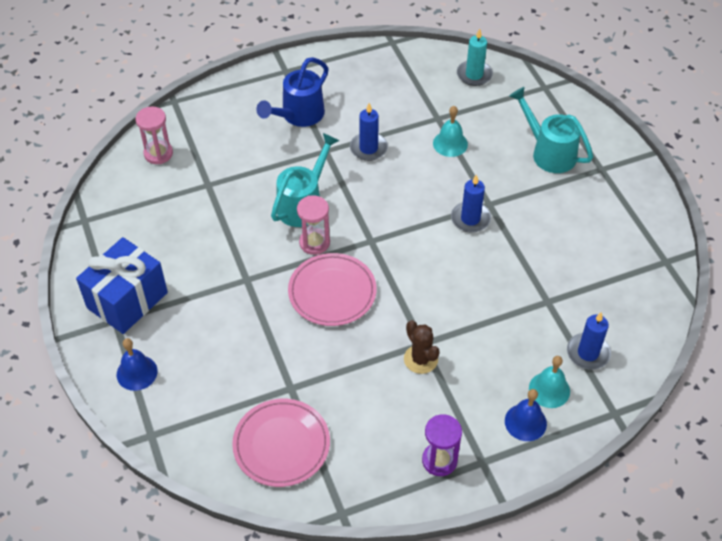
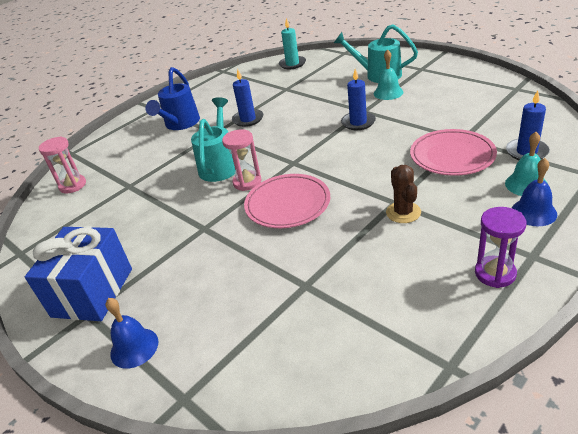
camera: 20 degrees left, 15 degrees down
pink plate [232,399,330,487] -> pink plate moved to [410,129,497,176]
brown cactus [404,320,440,374] -> brown cactus turned 45 degrees clockwise [386,165,421,223]
turquoise bell [433,106,468,157] -> turquoise bell moved to [374,49,403,100]

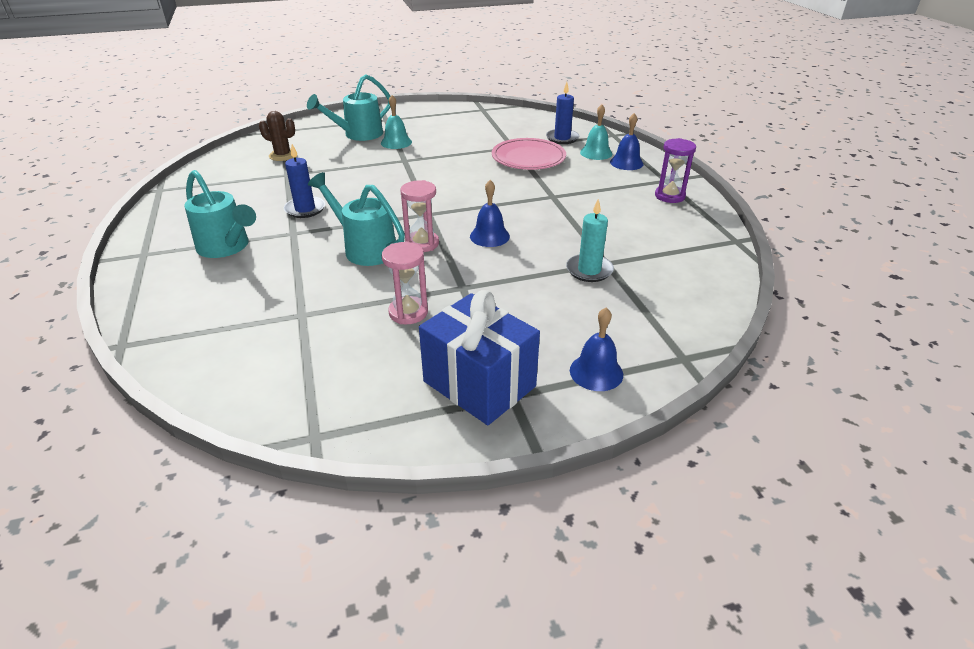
camera: 65 degrees left, 0 degrees up
pink hourglass [39,136,86,193] -> pink hourglass moved to [382,242,428,324]
blue watering can [145,67,200,130] -> turquoise watering can [184,170,256,258]
pink plate [244,174,330,228] -> blue bell [470,180,510,247]
turquoise candle [279,18,306,69] -> turquoise candle moved to [566,199,614,282]
blue candle [341,69,376,130] -> none
brown cactus [386,165,421,223] -> brown cactus moved to [259,111,295,161]

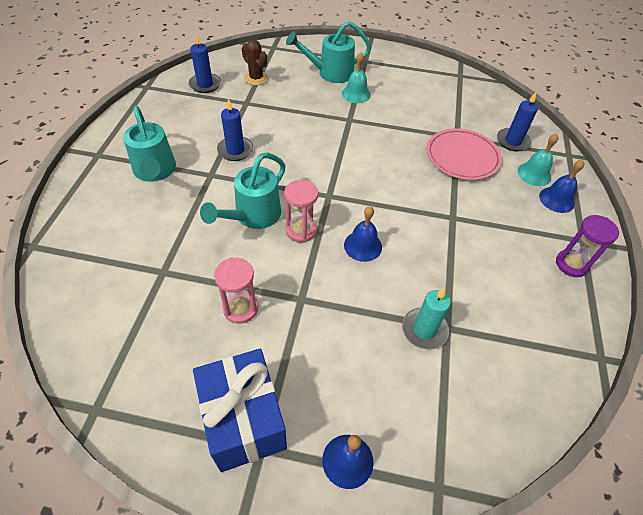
camera: 25 degrees right, 15 degrees up
turquoise watering can [308,172,405,266] -> turquoise watering can turned 120 degrees counterclockwise [200,153,285,229]
none -> blue candle [189,34,221,93]

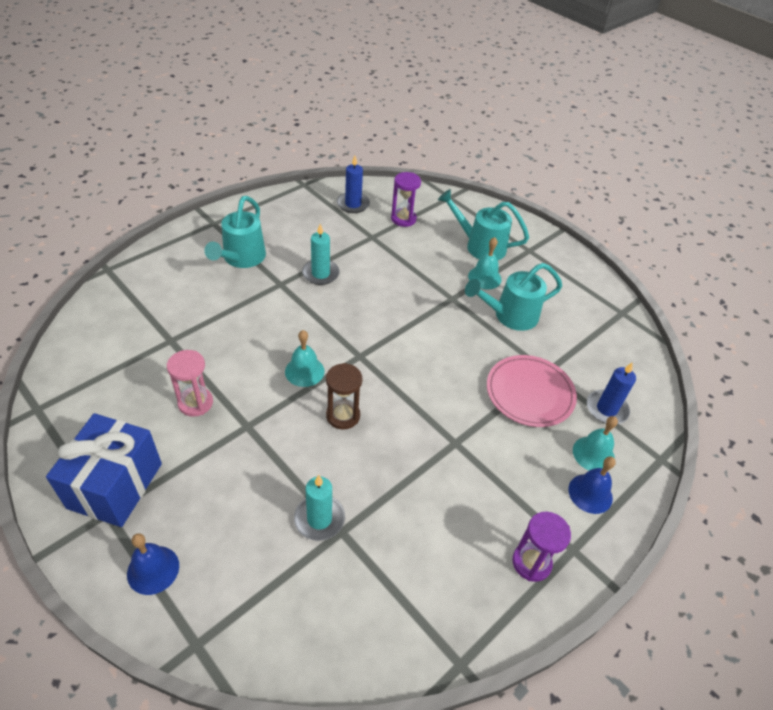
camera: 35 degrees right, 5 degrees down
turquoise watering can [200,153,285,229] -> turquoise watering can moved to [465,263,562,331]
blue candle [217,99,253,161] -> turquoise candle [302,224,339,285]
brown cactus [242,40,268,86] -> purple hourglass [391,172,421,227]
pink hourglass [284,180,318,243] -> turquoise bell [285,330,325,387]
blue bell [344,206,382,262] -> brown hourglass [326,363,363,430]

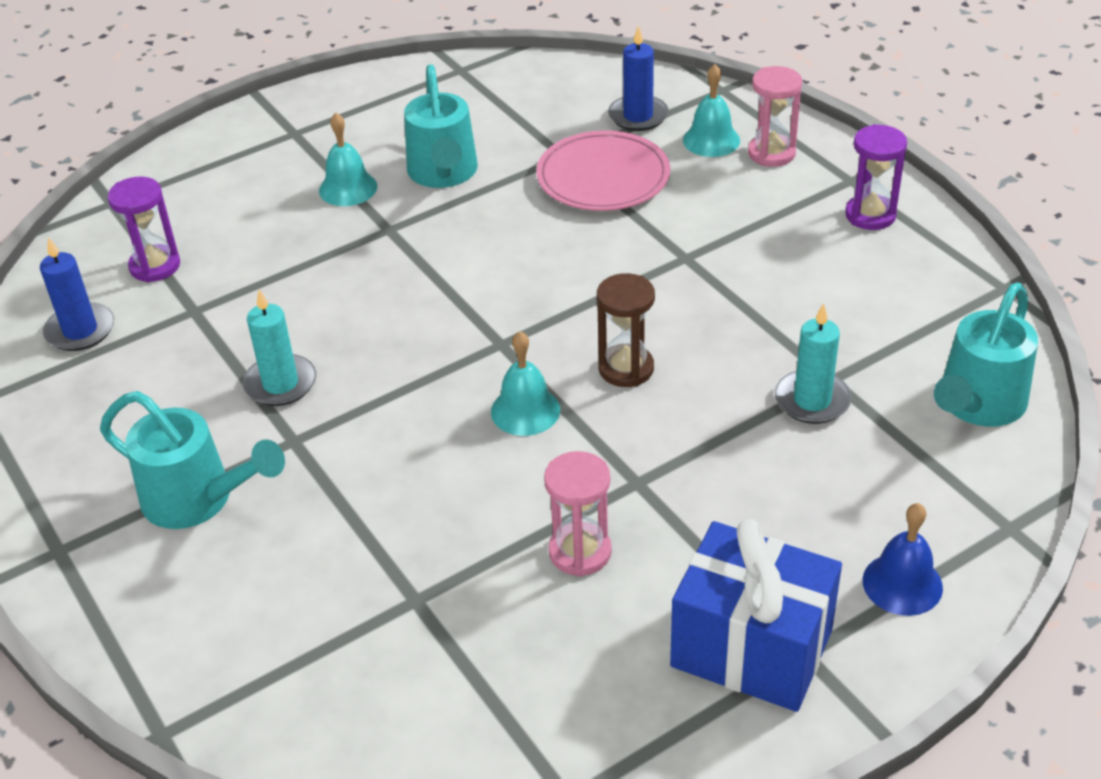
camera: 75 degrees left, 5 degrees down
turquoise watering can [438,189,529,260] -> turquoise watering can moved to [934,282,1038,427]
blue bell [568,456,616,514] -> pink hourglass [748,66,802,167]

